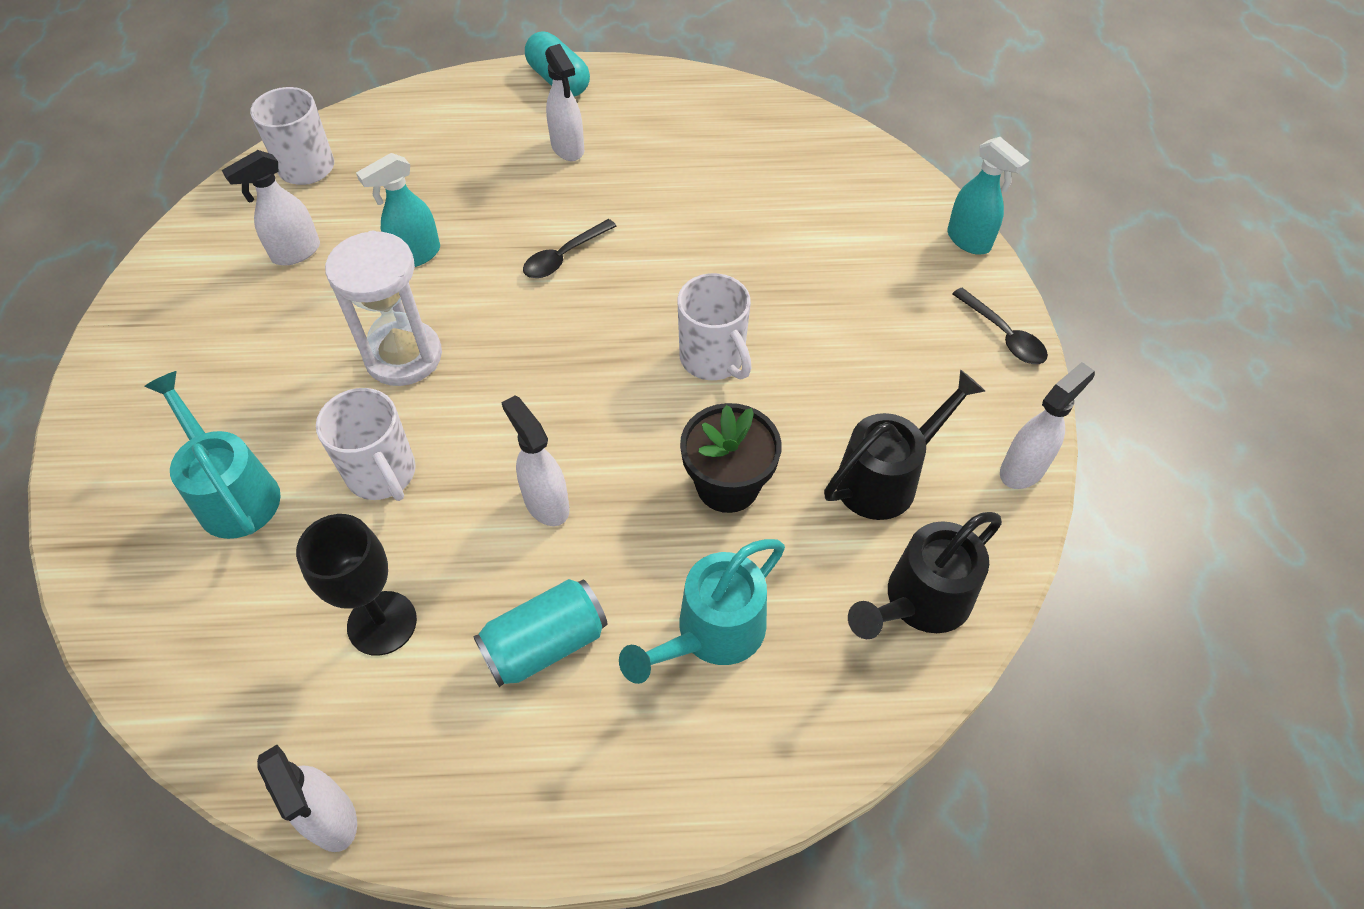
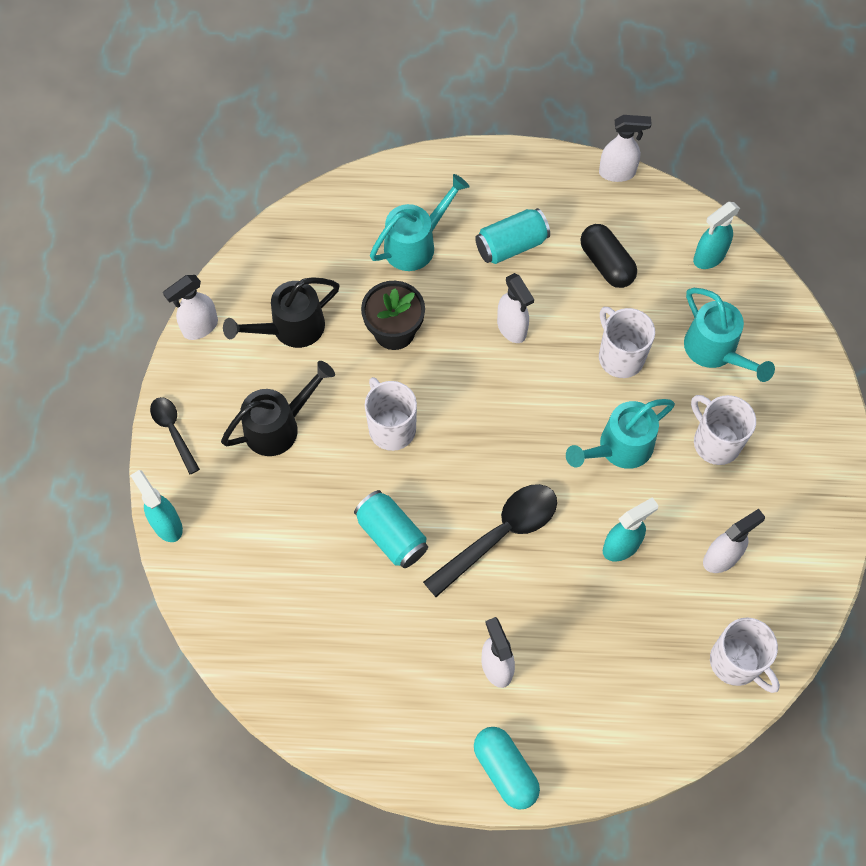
camera: 175 degrees left, 10 degrees up
white spray bottle [257,745,357,852] -> white spray bottle turned 120 degrees clockwise [599,115,652,182]
black goblet [296,514,417,656] -> black capsule [580,224,637,288]
white hourglass [325,230,442,386] -> turquoise watering can [566,399,675,469]
black spoon [523,219,617,278] -> black spoon [423,484,557,597], size x1.73
black watering can [848,512,1002,639] -> black watering can moved to [221,361,335,456]
none -> turquoise can [354,490,428,568]
none -> white mug [691,395,756,465]
none -> turquoise spray bottle [693,202,740,269]

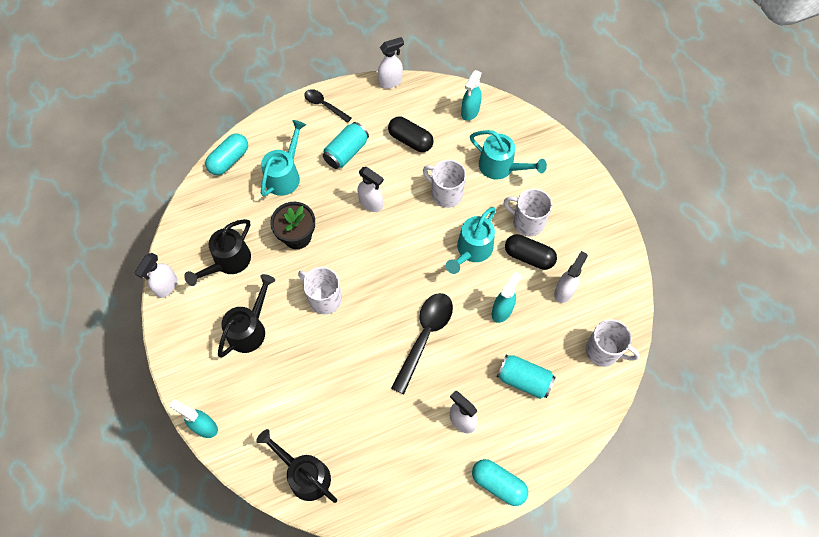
camera: 25 degrees left, 0 degrees up
black spoon [150,397,200,475] -> black spoon moved to [304,89,352,123]
turquoise can [354,490,428,568] -> turquoise can moved to [497,355,555,399]
none -> turquoise capsule [205,133,248,175]
none -> black watering can [256,429,337,503]
none -> black capsule [505,234,557,270]

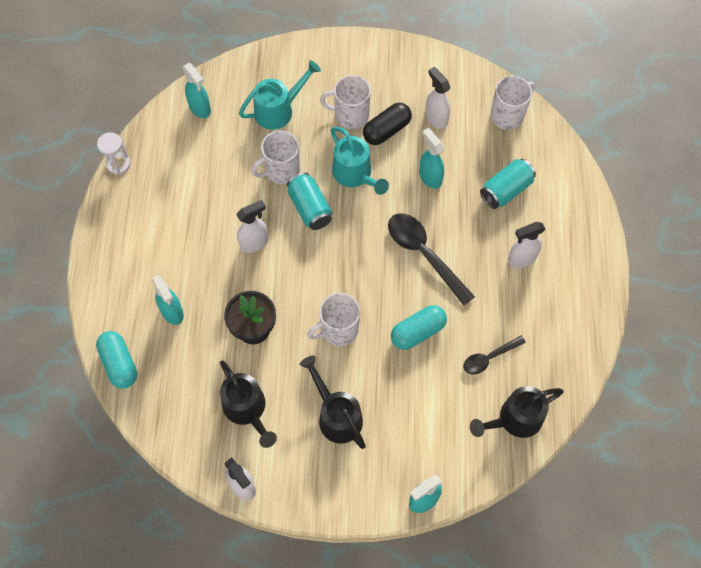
camera: 65 degrees left, 0 degrees up
turquoise watering can [261,120,306,196] -> turquoise spray bottle [152,275,184,325]
black spoon [304,89,352,123] -> black spoon moved to [463,336,526,375]
turquoise can [323,122,369,169] -> turquoise can moved to [287,172,332,230]
white spray bottle [378,37,404,89] -> white hourglass [97,132,130,175]
black capsule [388,117,434,152] -> none
turquoise capsule [472,459,528,506] -> turquoise capsule moved to [391,305,447,350]
white mug [504,188,552,237] -> white mug turned 45 degrees clockwise [320,75,371,129]

